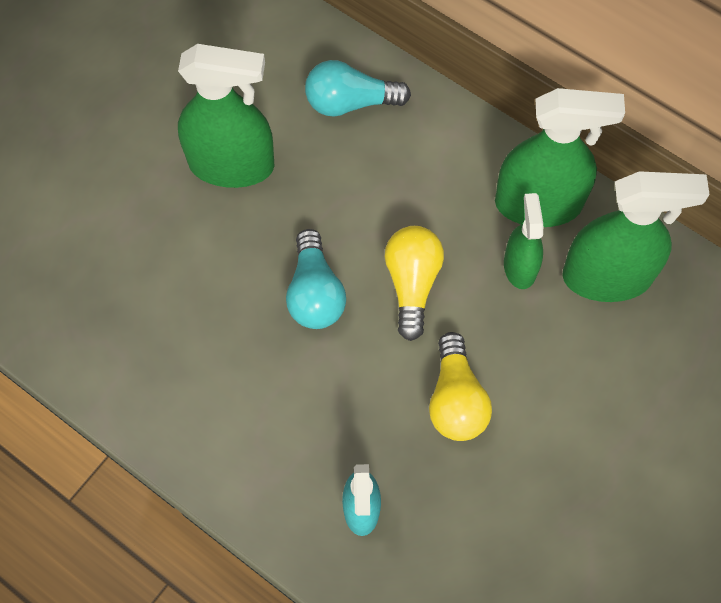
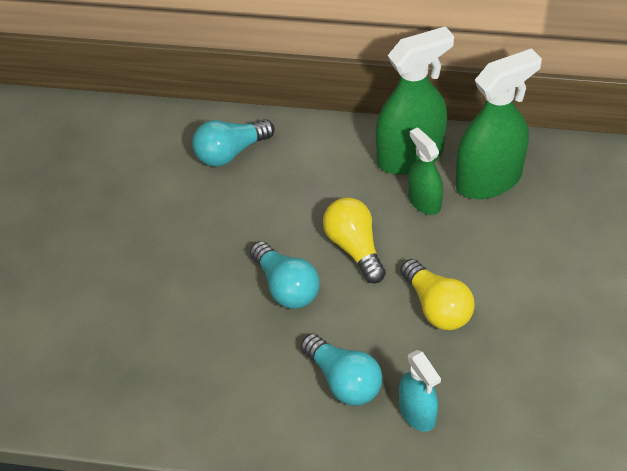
camera: 25 degrees left, 15 degrees down
green spray bottle [178,44,274,188] -> none
none -> turquoise light bulb [301,333,383,406]

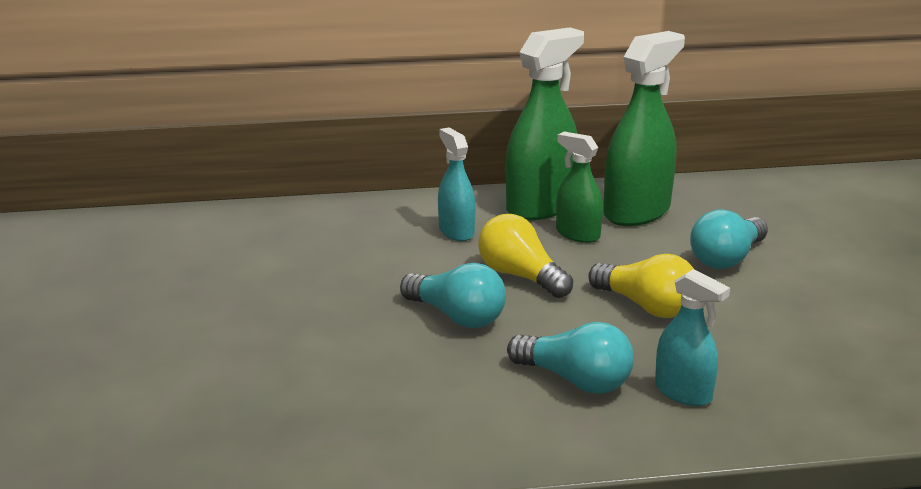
camera: 20 degrees left, 25 degrees down
turquoise light bulb [192,119,275,167] -> turquoise light bulb moved to [690,209,768,269]
none -> turquoise spray bottle [438,127,475,241]

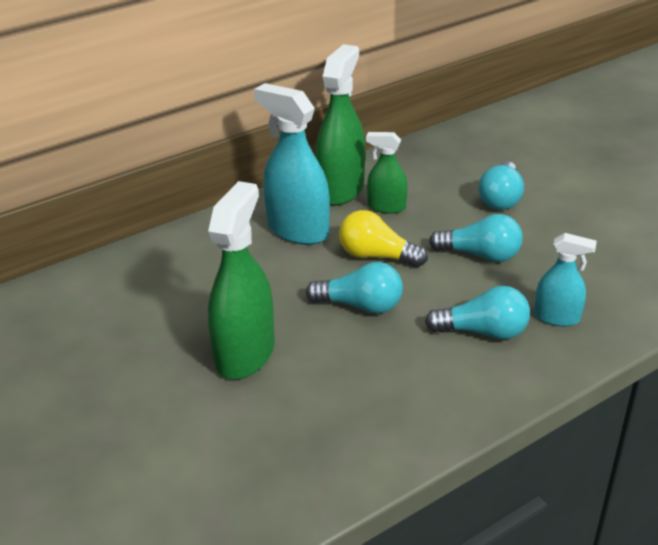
camera: 25 degrees left, 10 degrees up
turquoise spray bottle [438,127,475,241] -> turquoise spray bottle [254,83,330,245], size x1.77
yellow light bulb [588,254,694,318] -> turquoise light bulb [429,214,523,262]
green spray bottle [604,31,685,226] -> green spray bottle moved to [208,181,275,379]

